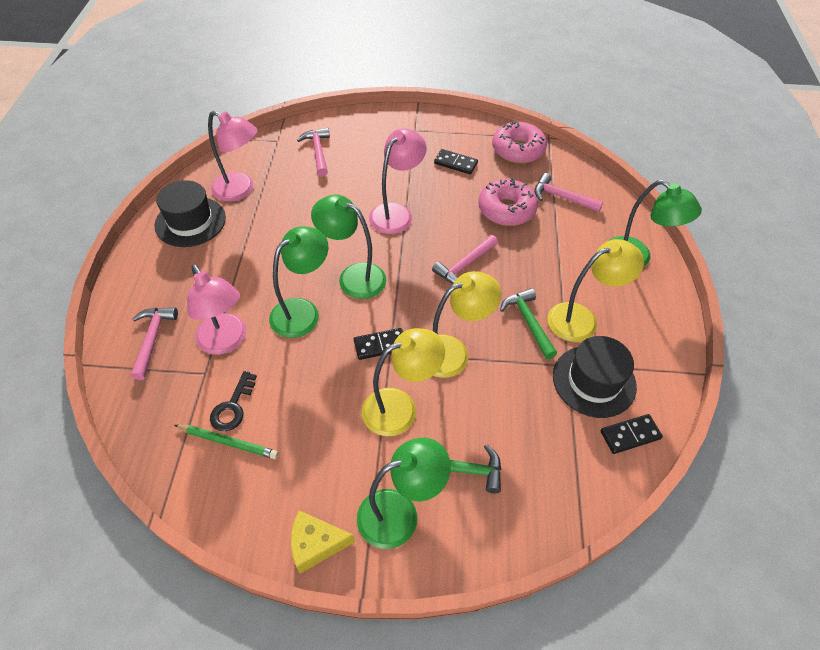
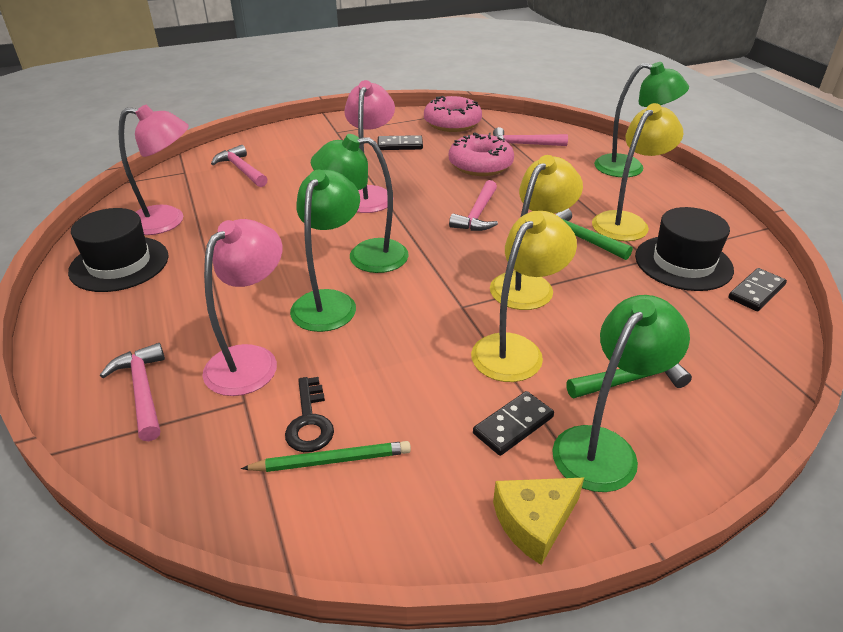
camera: 25 degrees left, 15 degrees down
pink lamp [187,264,246,355] -> pink lamp turned 90 degrees counterclockwise [203,219,282,396]
black domino [354,328,403,360] -> black domino moved to [473,391,554,456]

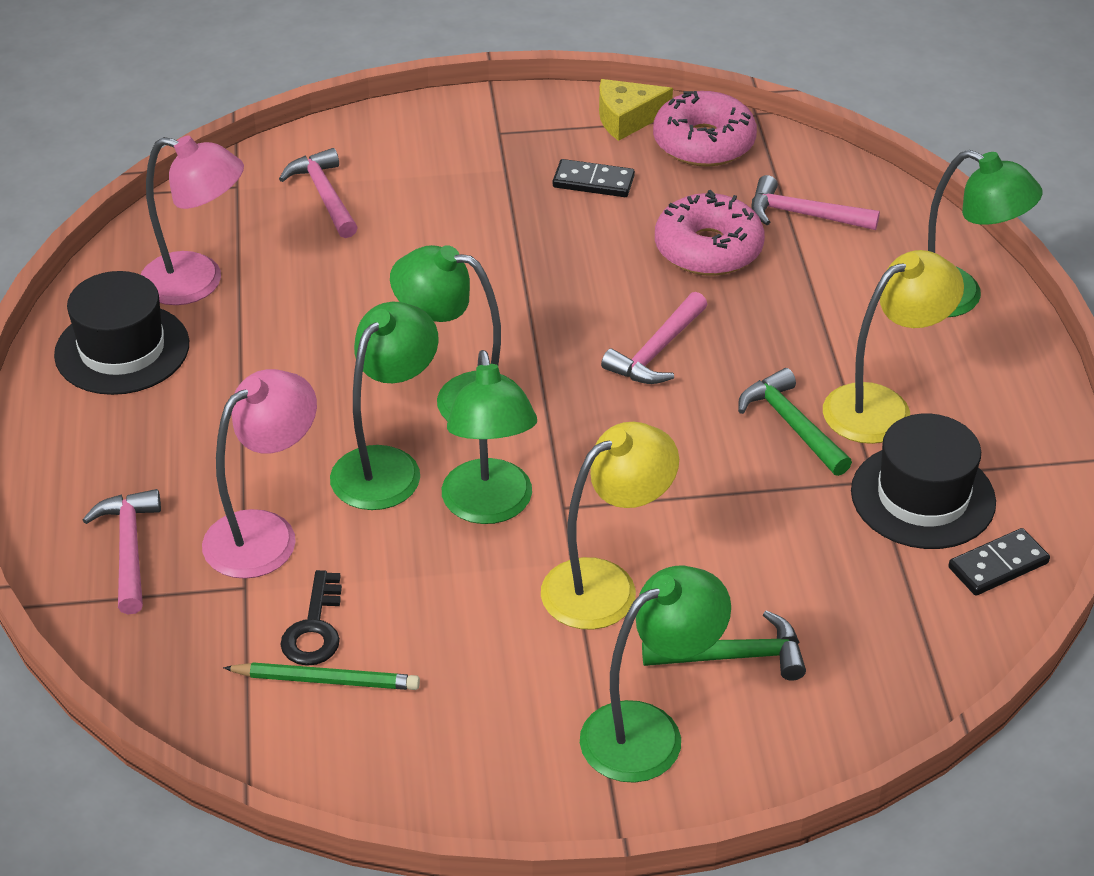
camera: 15 degrees right, 5 degrees up
pink lamp [344,80,395,213] -> none
black domino [473,391,554,456] -> none
yellow lamp [490,155,583,310] -> none
yellow cheese [493,478,584,565] -> yellow cheese moved to [599,79,673,141]
none -> green lamp [442,350,537,524]

